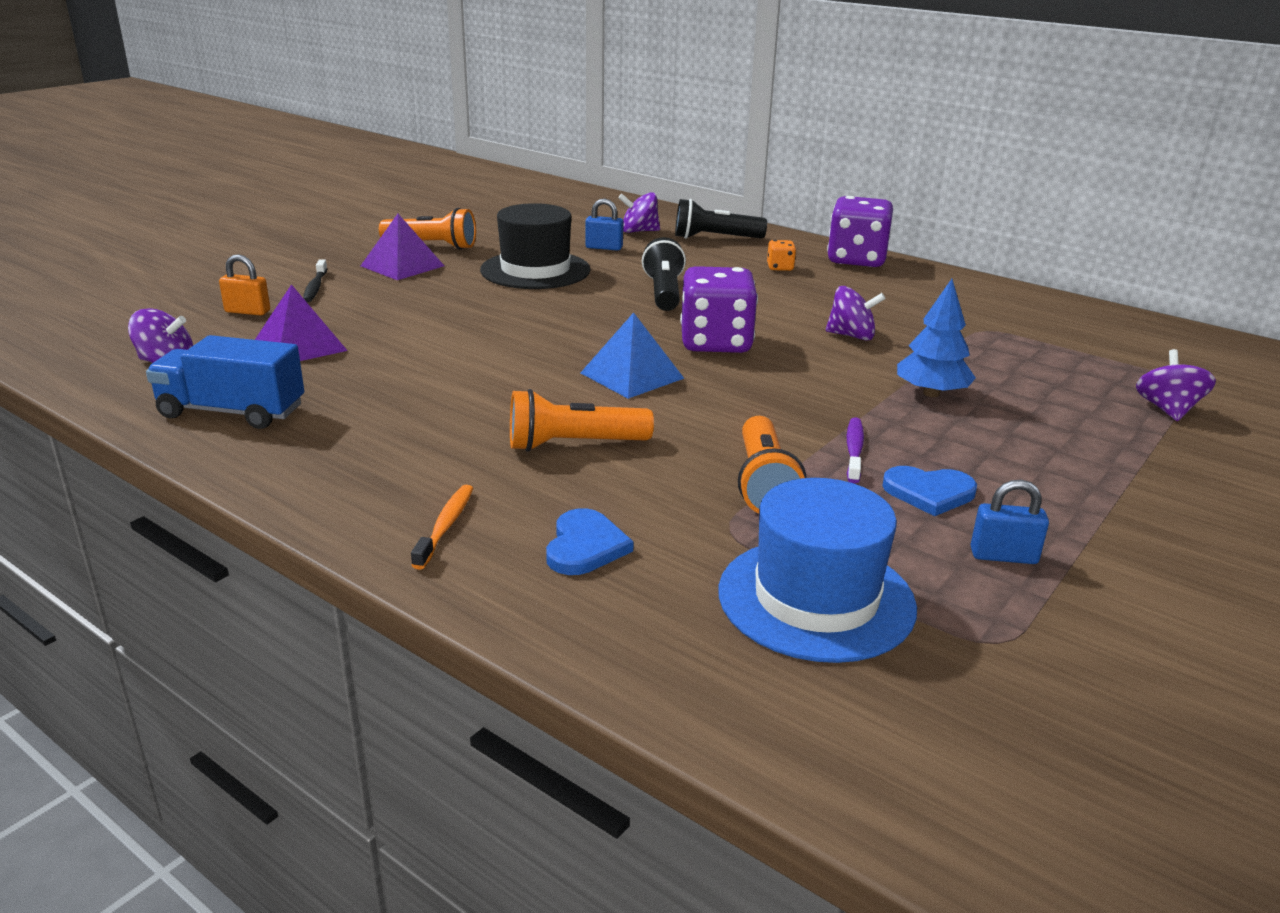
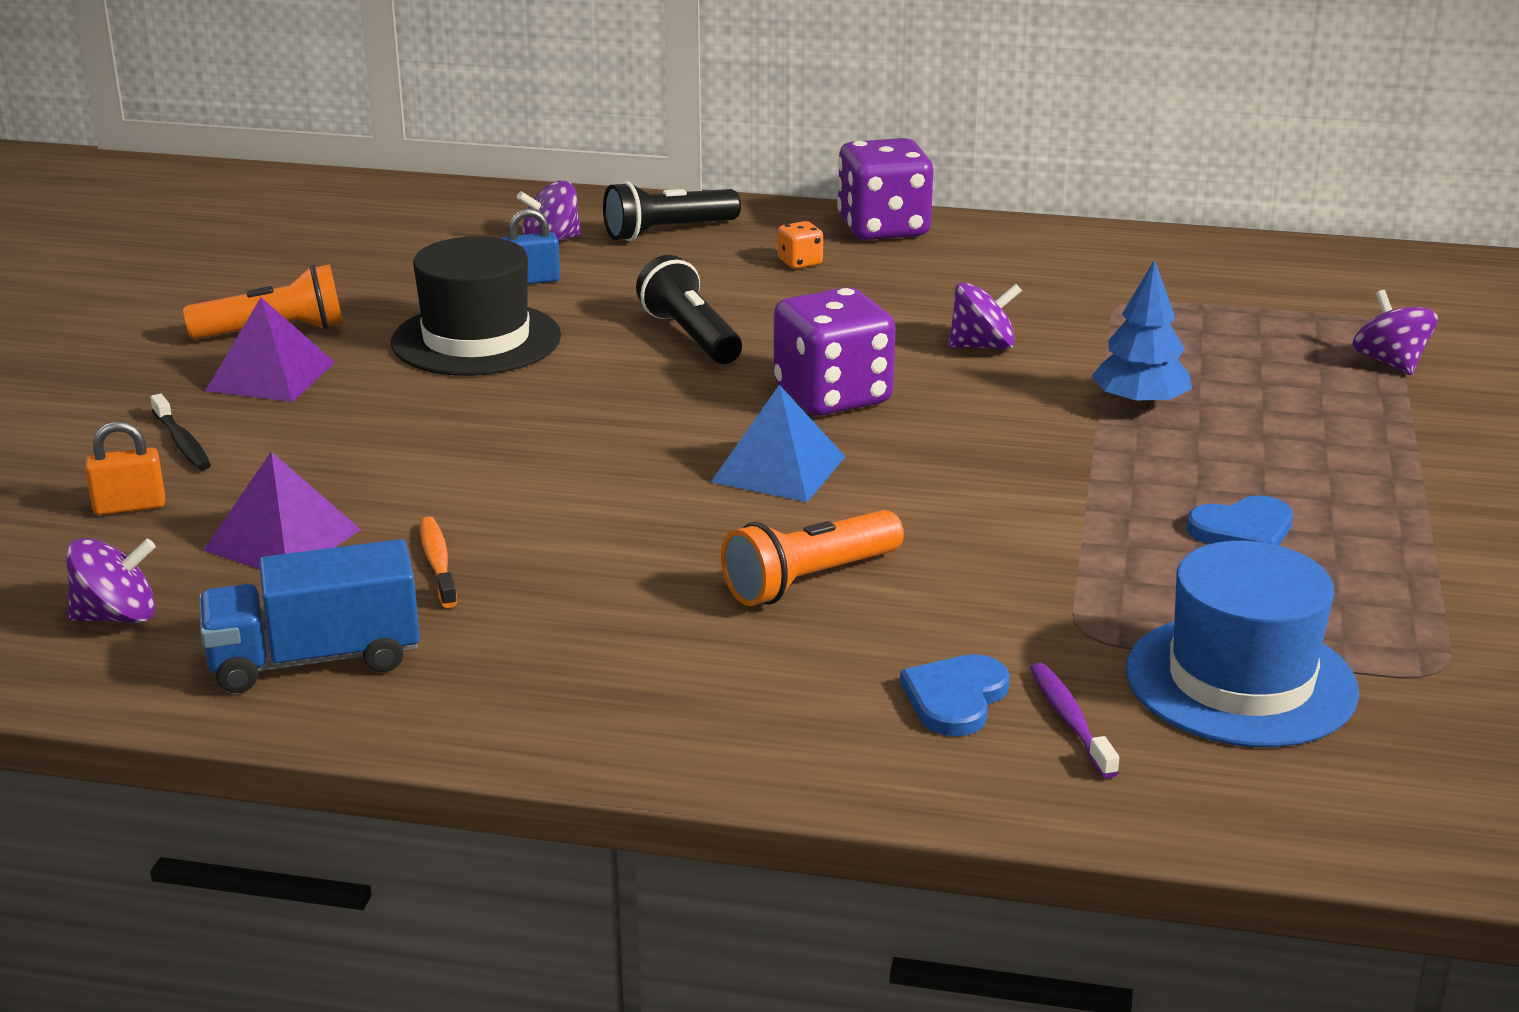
camera: 25 degrees left, 0 degrees up
orange toothbrush [411,485,473,570] -> orange toothbrush moved to [420,517,457,608]
blue heart [546,508,634,575] -> blue heart turned 135 degrees counterclockwise [900,654,1010,736]
orange flashlight [738,416,806,514] -> none
purple toothbrush [846,417,864,483] -> purple toothbrush moved to [1030,663,1119,779]
blue padlock [970,480,1049,564] -> none

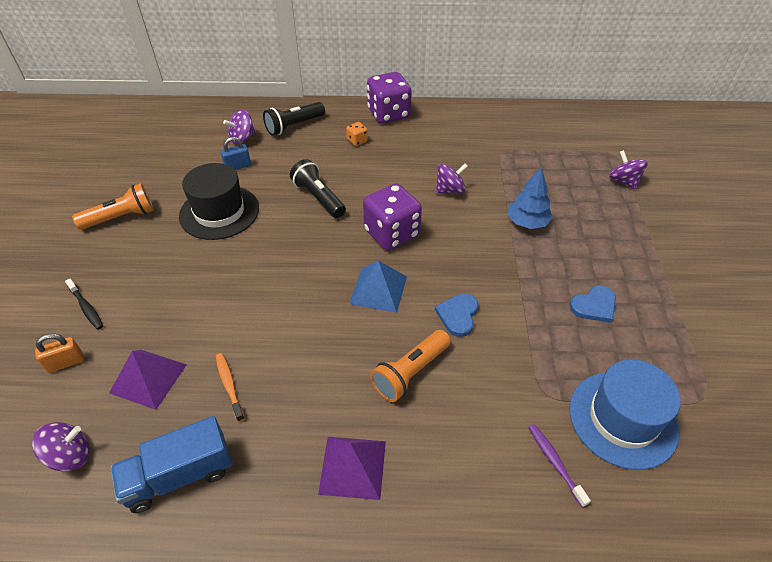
camera: 10 degrees left, 20 degrees up
purple pyramid [206,297,335,402] -> purple pyramid moved to [318,437,386,500]
blue heart [900,654,1010,736] -> blue heart moved to [435,294,478,337]

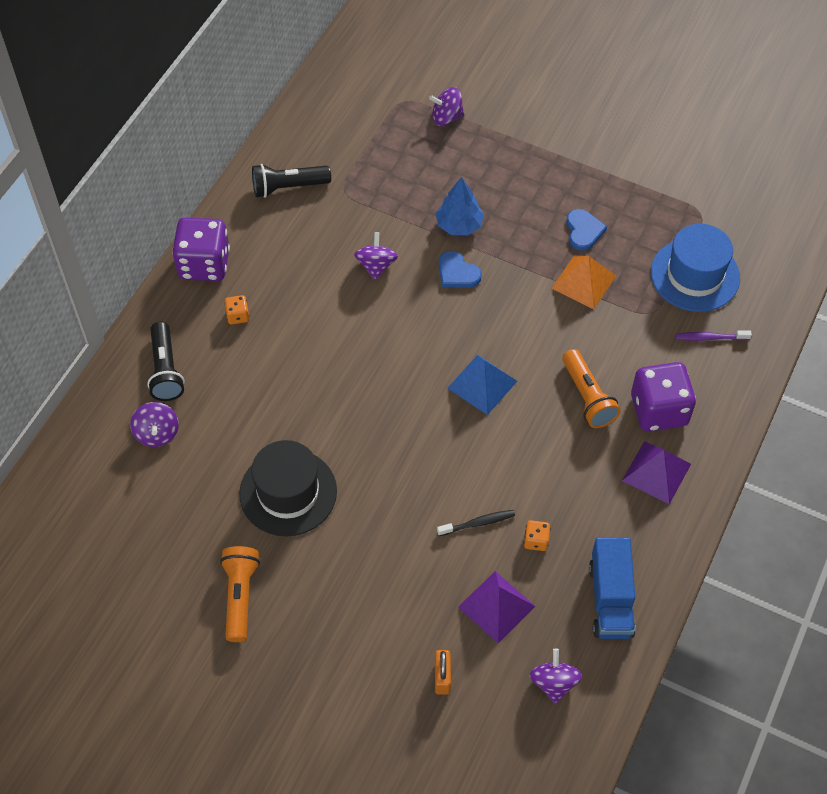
camera: 65 degrees left, 10 degrees up
black toothbrush [65,279,103,330] -> black toothbrush moved to [437,510,515,536]
orange toothbrush [216,353,245,422] -> orange dice [524,520,551,551]
blue padlock [221,137,251,170] -> none
black flashlight [290,159,346,218] -> black flashlight moved to [252,164,331,198]
purple dice [363,183,422,250] -> purple dice moved to [631,362,696,432]
blue heart [435,294,478,337] -> blue heart moved to [438,251,482,288]
none -> orange pyramid [551,255,616,309]

